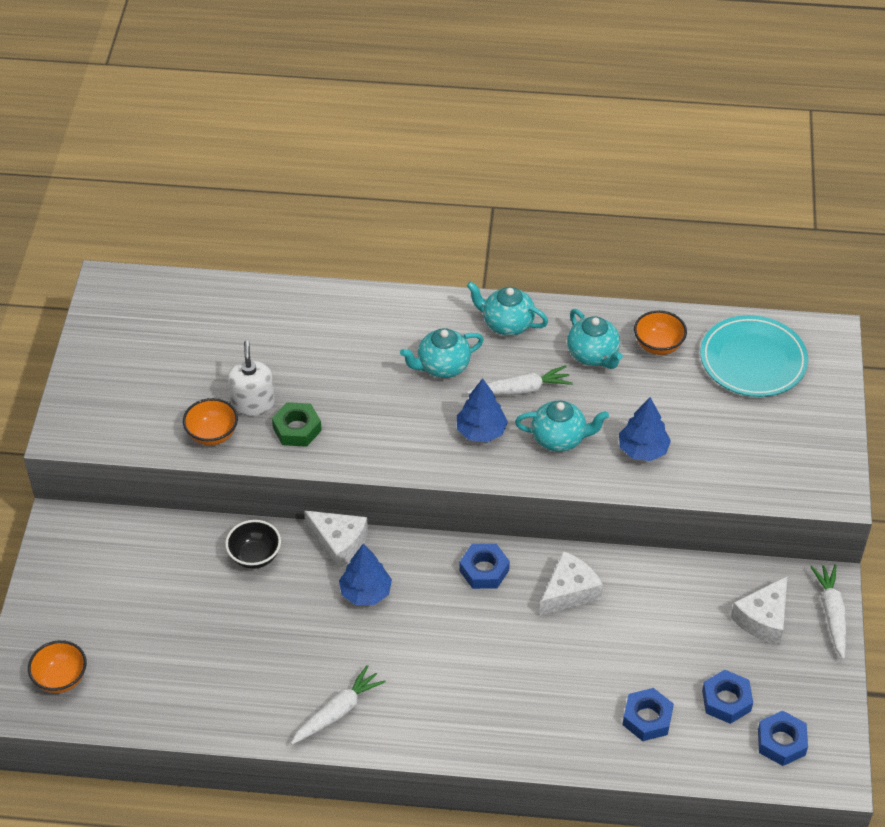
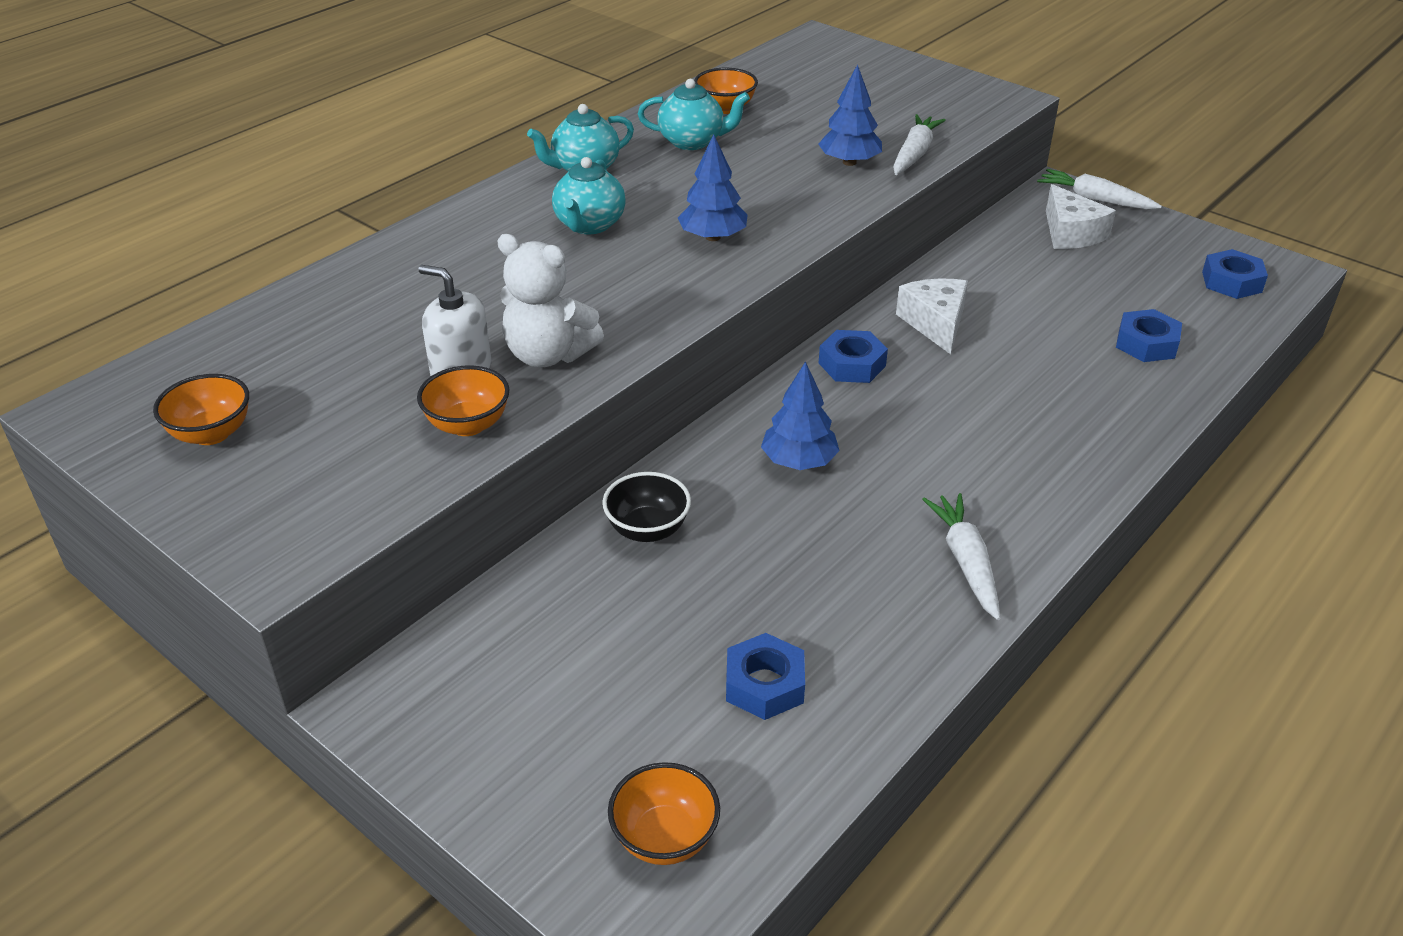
camera: 55 degrees left, 10 degrees down
green nut [272,402,322,447] -> white teddy bear [497,234,604,367]
white cheese [304,510,368,569] -> none
white carrot [467,365,573,395] -> white carrot moved to [893,114,946,175]
turquoise teapot [515,400,609,452] -> none
turquoise plate [700,315,808,397] -> none
blue nut [702,670,753,724] -> blue nut moved to [726,633,805,720]
none -> orange bowl [153,374,249,445]

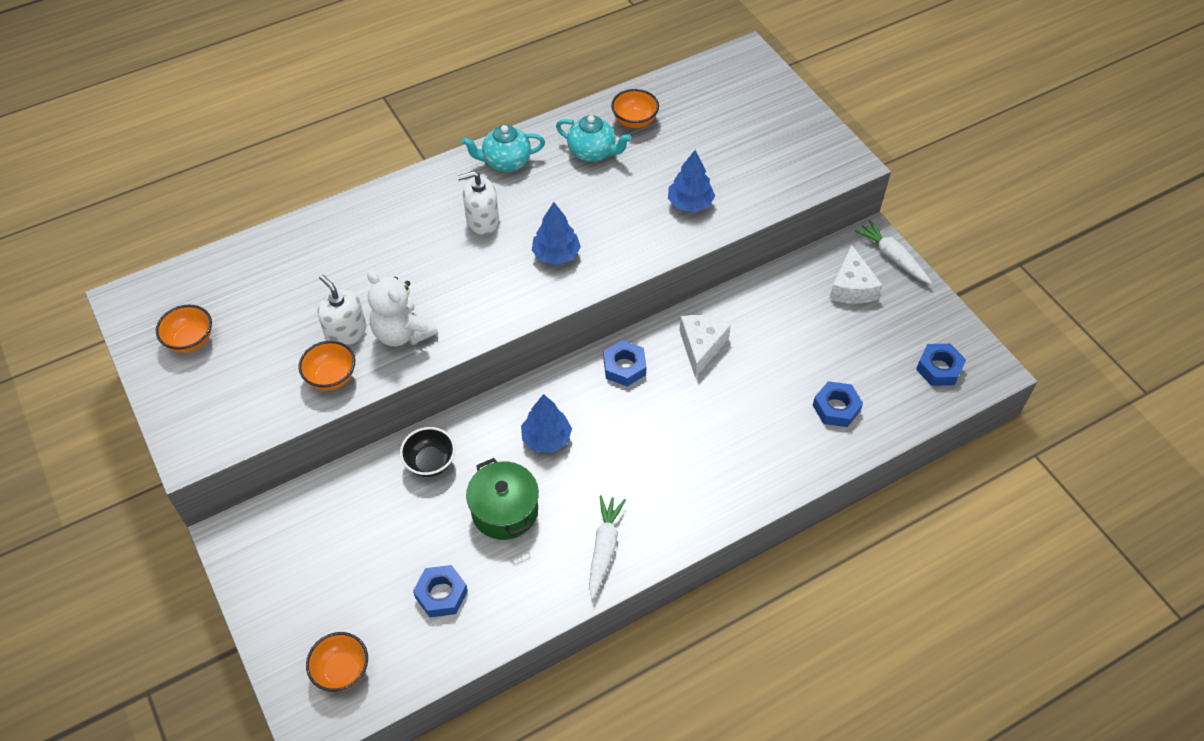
camera: 20 degrees right, 15 degrees up
turquoise teapot [552,157,626,234] -> white soap dispenser [457,171,499,235]
white carrot [893,114,946,175] -> none
none -> green pot [466,458,539,540]

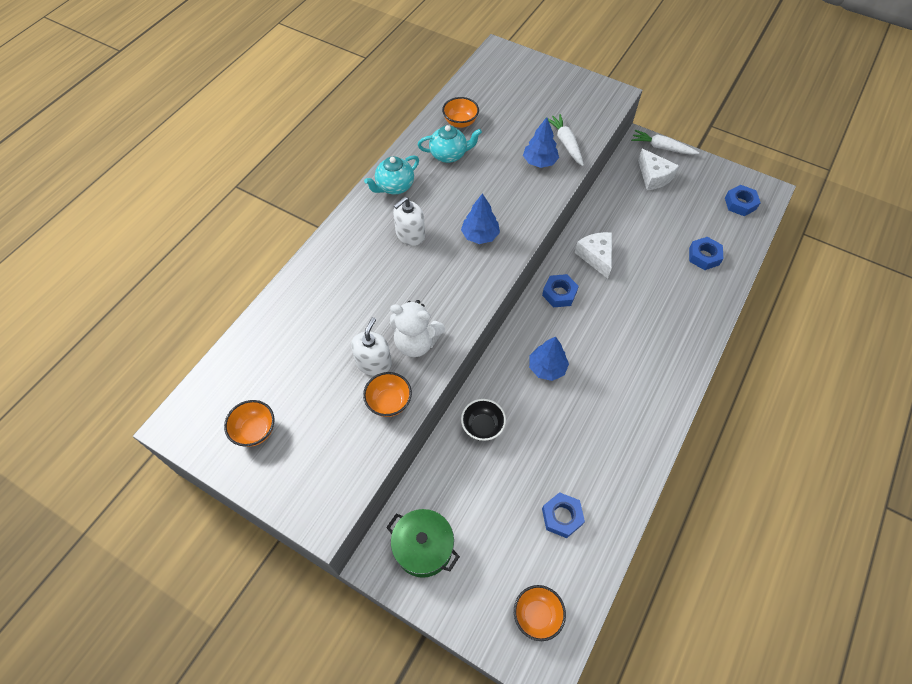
camera: 30 degrees left, 5 degrees up
white soap dispenser [317,274,366,346] -> white soap dispenser turned 90 degrees clockwise [351,317,392,376]
green pot [466,458,539,540] -> green pot moved to [386,509,460,578]
white carrot [589,495,626,599] -> white carrot moved to [548,114,584,166]

